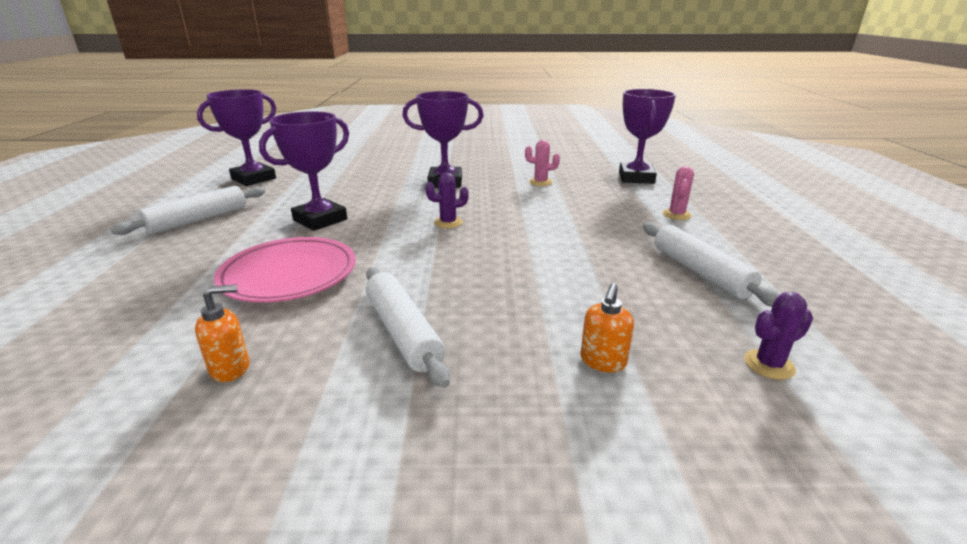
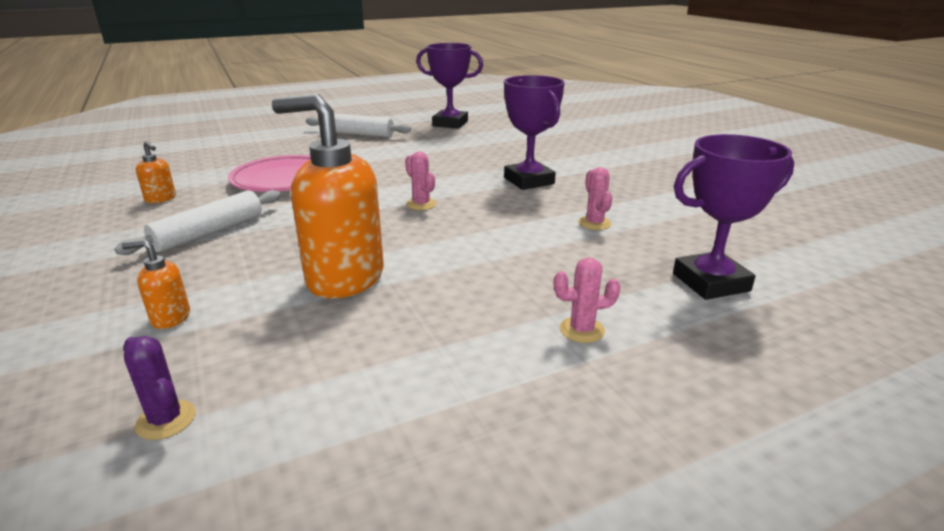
camera: 65 degrees right, 0 degrees up
purple trophy [259,111,349,231] -> none
purple cactus [425,173,469,228] -> pink cactus [405,151,436,210]
white rolling pin [643,223,780,307] -> none
none -> orange soap dispenser [272,94,384,299]

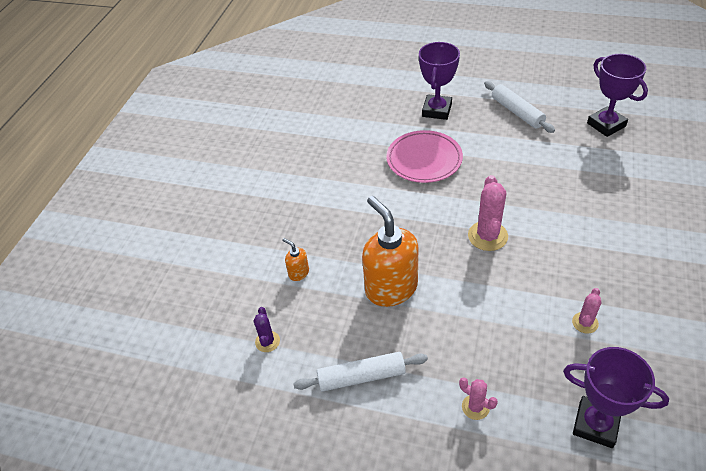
camera: 45 degrees right, 20 degrees up
white rolling pin [114,190,281,255] -> white rolling pin moved to [293,352,428,392]
orange soap dispenser [136,141,176,203] -> none
pink cactus [405,151,436,210] -> pink cactus [468,175,508,251], size x1.75
purple trophy [504,75,565,190] -> purple trophy moved to [419,42,460,120]

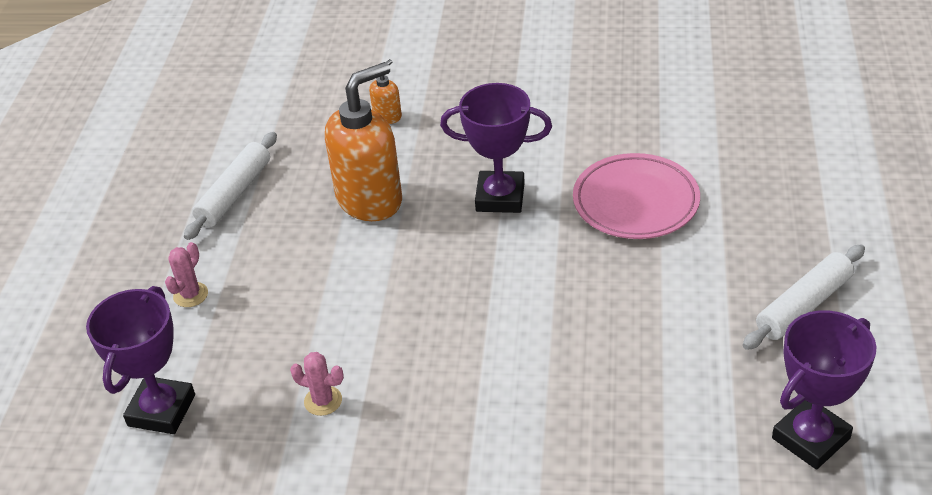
camera: 80 degrees right, 5 degrees down
purple cactus [254,307,280,352] -> none
white rolling pin [293,352,428,392] -> white rolling pin turned 45 degrees clockwise [184,132,277,240]
purple trophy [419,42,460,120] -> purple trophy moved to [440,83,552,213]
pink cactus [468,175,508,251] -> none

